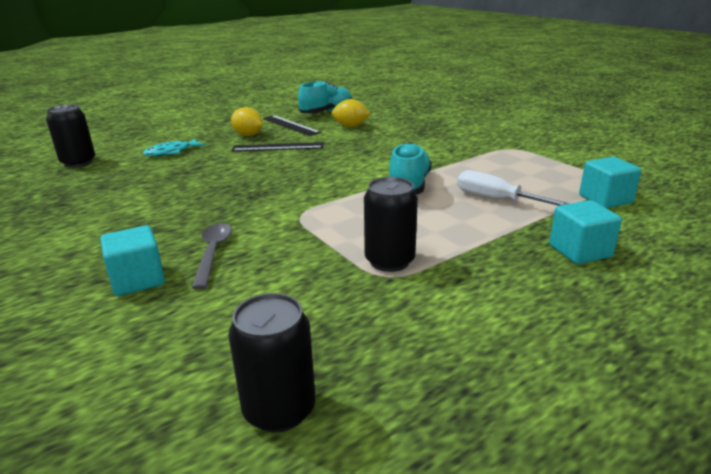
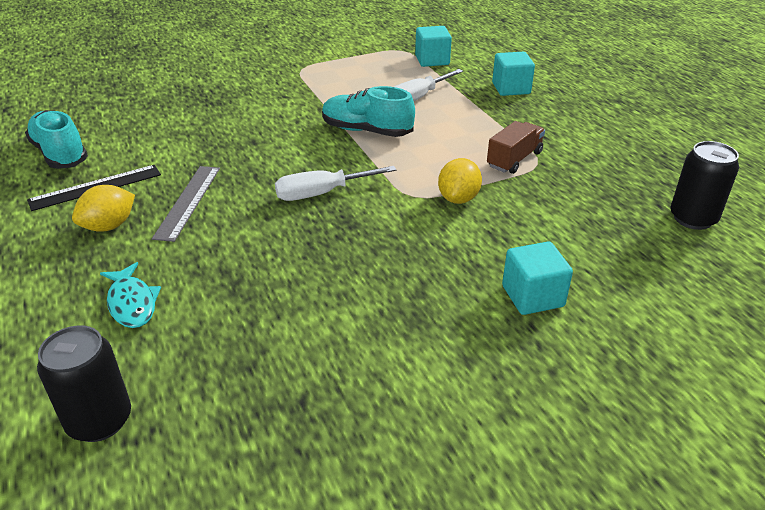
camera: 80 degrees left, 10 degrees up
grey spoon [192,223,232,289] -> none
black ruler [231,142,323,151] -> grey ruler [152,166,220,242]
yellow lemon [332,99,371,127] -> yellow lemon moved to [438,158,482,204]
black can [364,177,418,272] -> brown truck [487,121,545,174]
none -> white screwdriver [275,166,397,201]

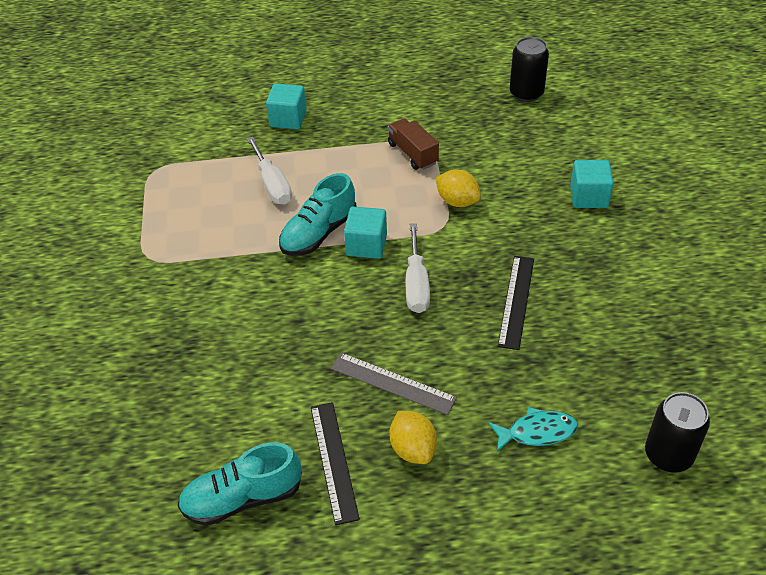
camera: 70 degrees left, 10 degrees up
turquoise cube [415,26,452,67] -> turquoise cube moved to [344,206,387,259]
none -> black ruler [498,256,534,350]

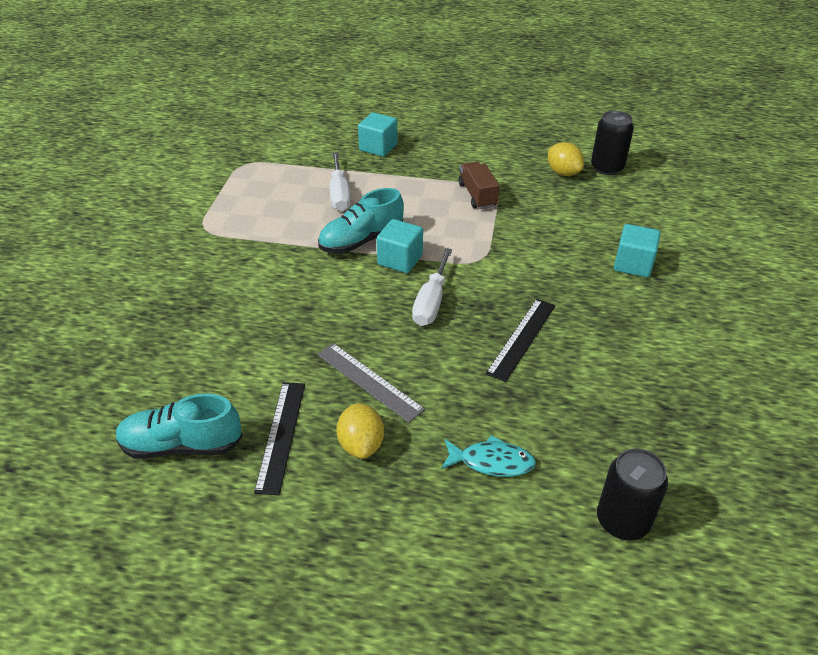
camera: 15 degrees right, 5 degrees down
yellow lemon [436,169,481,207] -> yellow lemon moved to [548,142,584,176]

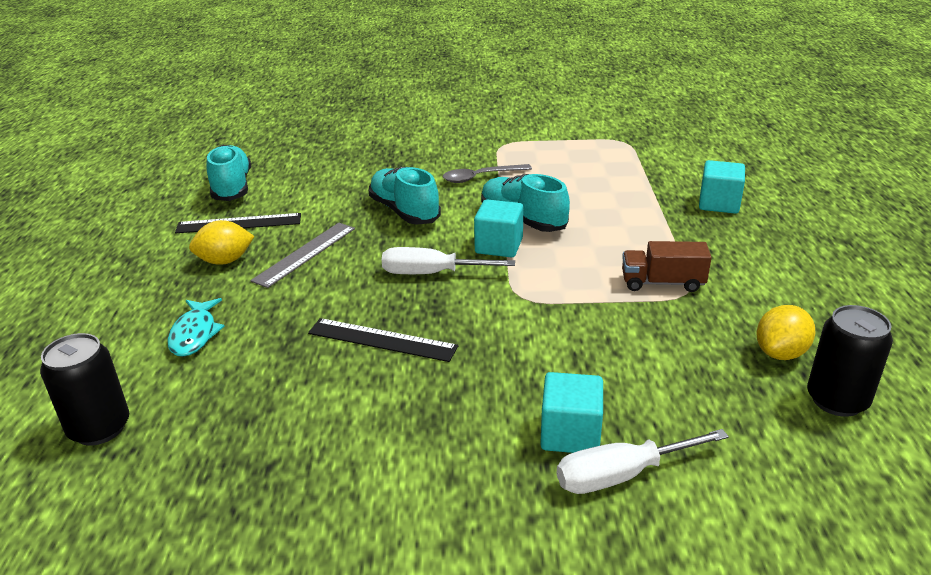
camera: 80 degrees right, 10 degrees down
white screwdriver [330,153,351,211] -> white screwdriver moved to [557,429,729,494]
brown truck [459,162,499,209] -> brown truck turned 150 degrees counterclockwise [622,241,712,292]
none -> turquoise shoe [369,167,441,225]
none -> grey spoon [443,164,532,183]

